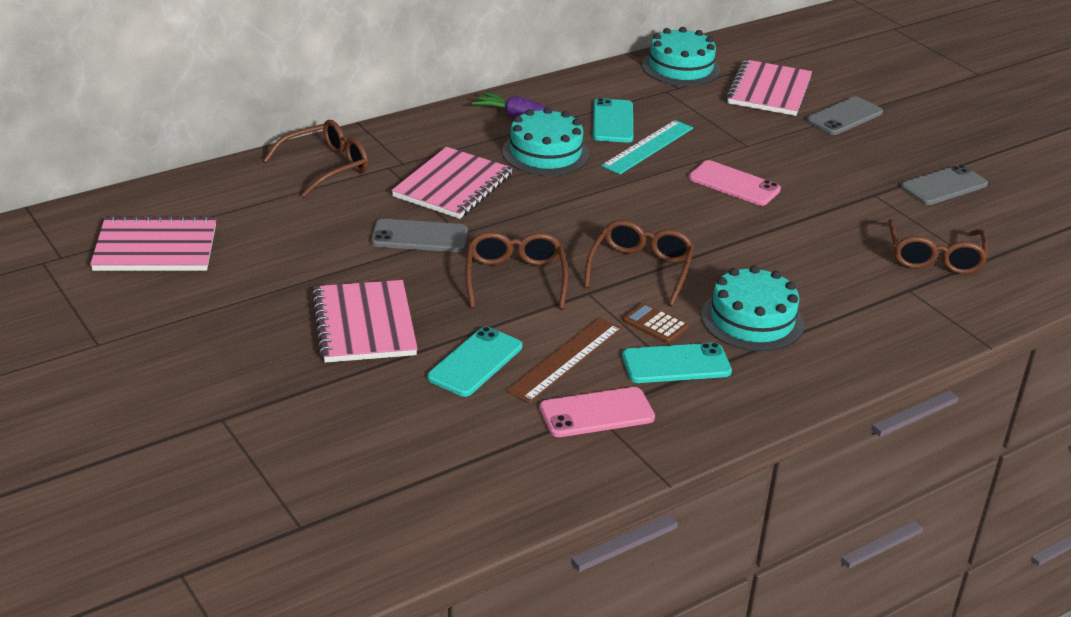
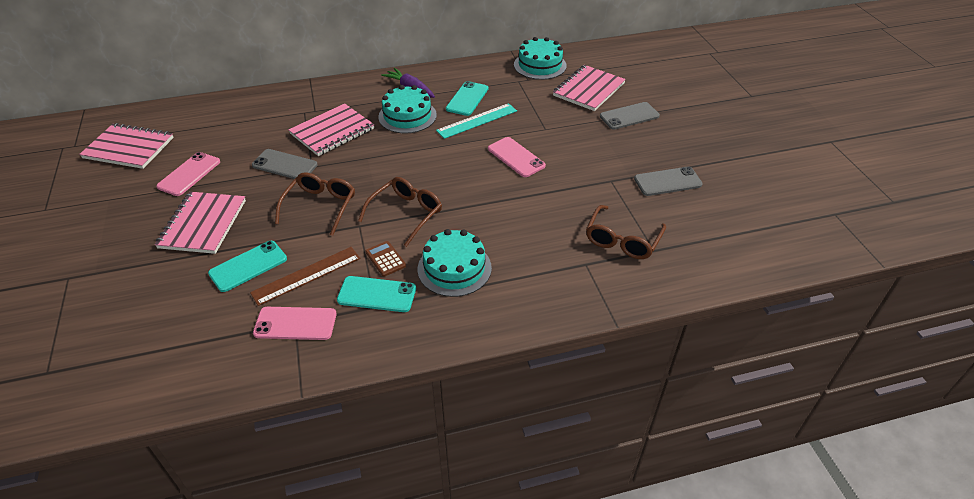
camera: 20 degrees right, 10 degrees up
brown glasses [263,120,368,197] -> none
none -> pink phone [156,152,220,196]

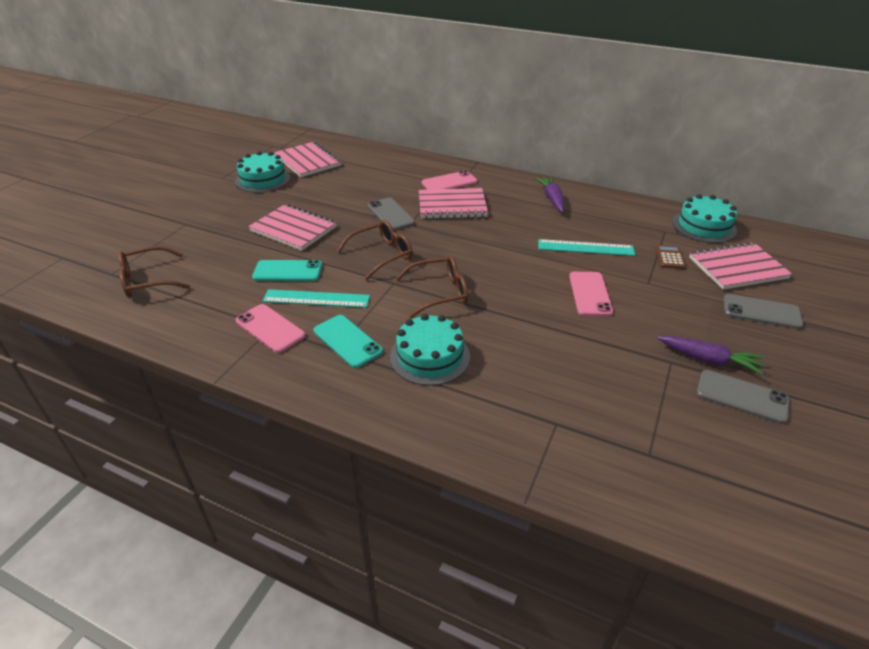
camera: 40 degrees right, 5 degrees down
pink notebook [155,192,246,254] -> pink notebook turned 75 degrees clockwise [248,204,337,251]
pink phone [156,152,220,196] -> pink phone moved to [422,170,478,189]
brown ruler [250,247,360,306] -> turquoise ruler [262,289,370,308]
brown calculator [366,241,406,277] -> brown calculator moved to [655,245,686,269]
turquoise cake [378,85,437,133] -> turquoise cake moved to [235,151,290,193]
turquoise phone [446,81,488,116] -> none
brown glasses [586,205,666,259] -> brown glasses moved to [118,246,190,297]
none -> purple carrot [658,336,764,375]

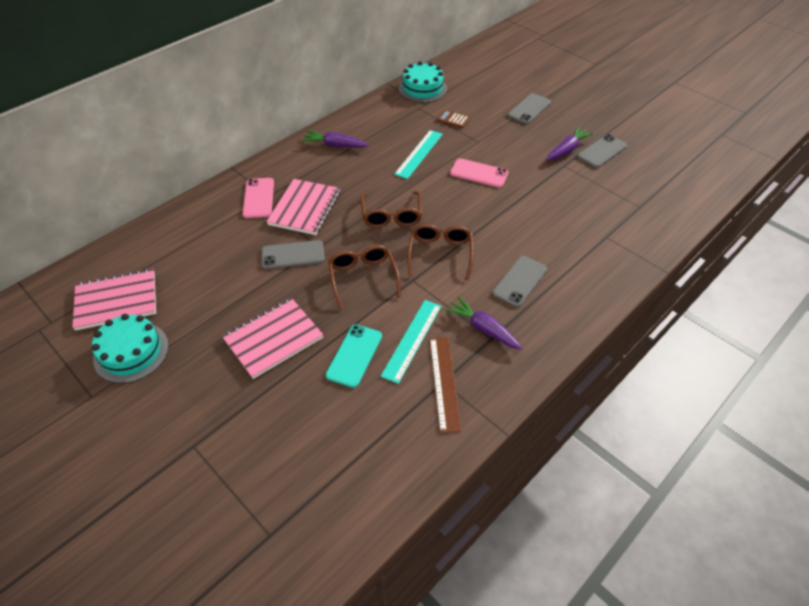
camera: 70 degrees left, 10 degrees up
brown glasses [118,246,190,297] -> brown glasses moved to [361,191,422,228]
pink phone [236,304,305,353] -> brown ruler [430,337,461,433]
turquoise phone [314,315,383,368] -> purple carrot [445,296,523,350]
turquoise cake [390,314,470,386] -> grey phone [493,256,547,307]
pink notebook [689,242,792,290] -> none

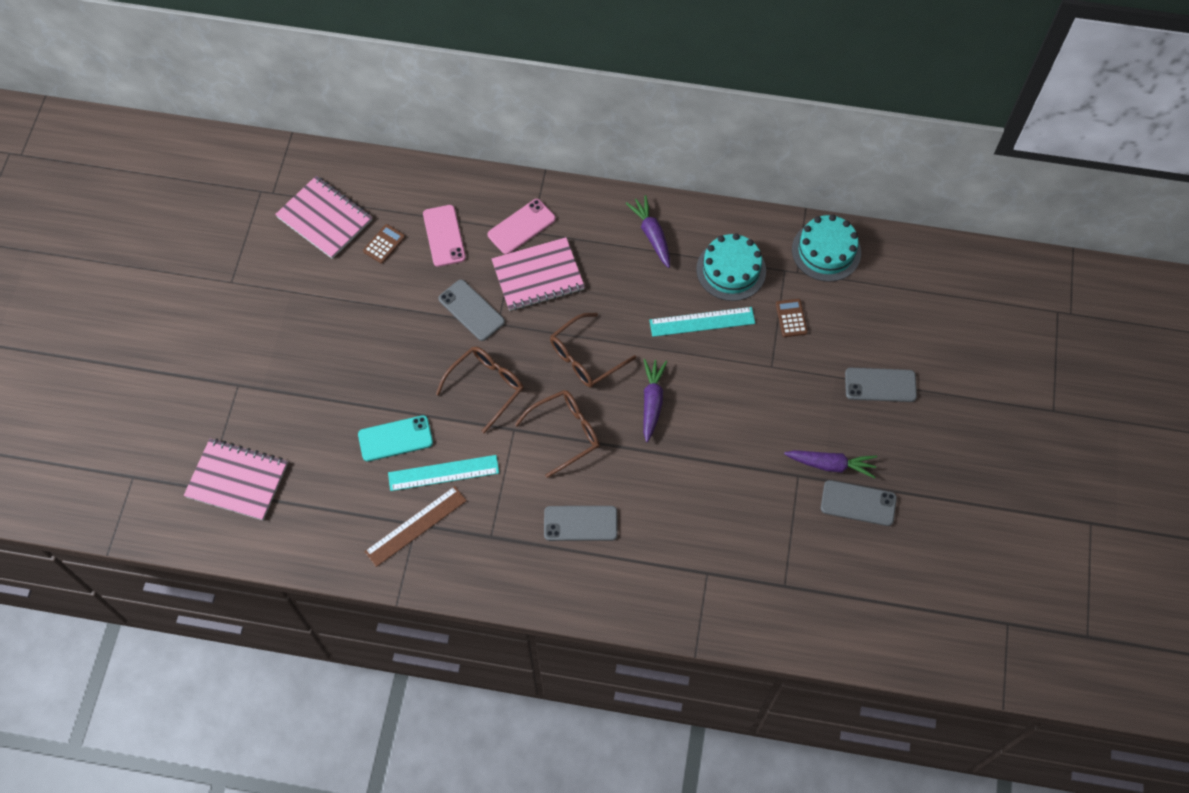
camera: 55 degrees right, 15 degrees up
turquoise cake [92,314,169,383] -> turquoise cake moved to [696,233,766,301]
pink notebook [222,298,323,379] -> pink notebook moved to [184,438,288,520]
purple carrot [445,296,523,350] -> purple carrot moved to [643,359,668,442]
pink phone [450,158,508,187] -> pink phone moved to [423,205,466,267]
none -> brown calculator [363,224,405,264]

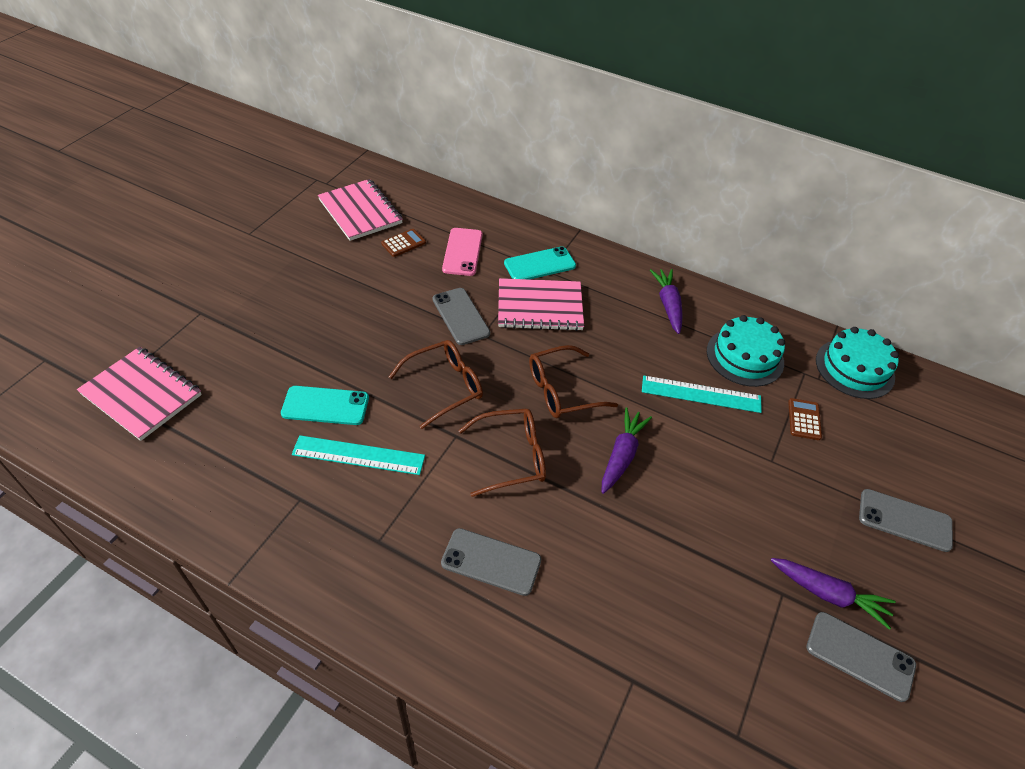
camera: 15 degrees right, 15 degrees down
brown ruler [364,486,467,567] -> none
pink phone [488,199,556,254] -> turquoise phone [504,246,576,279]

